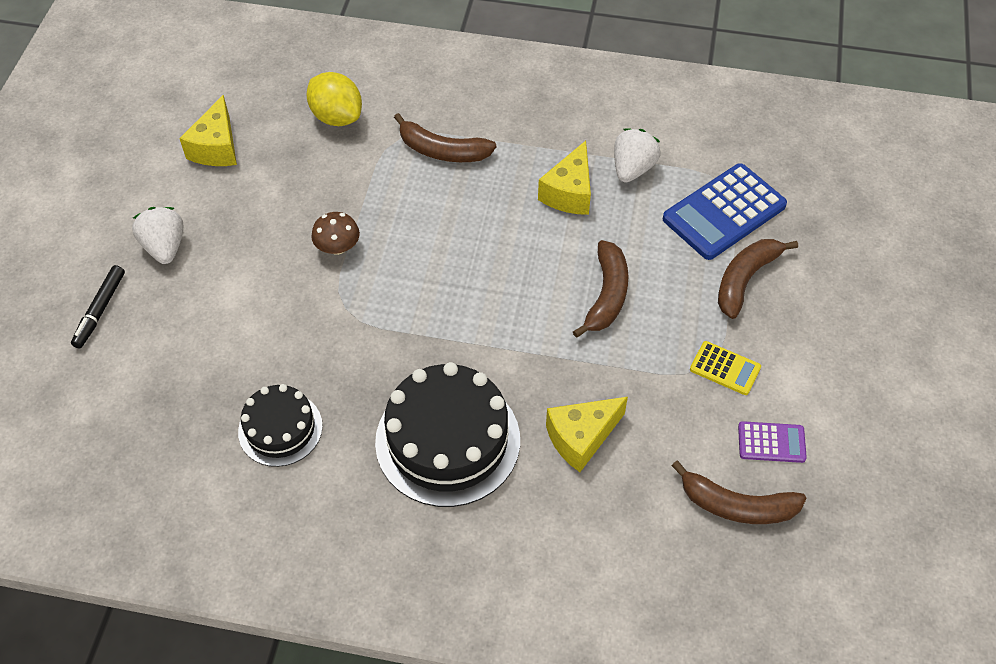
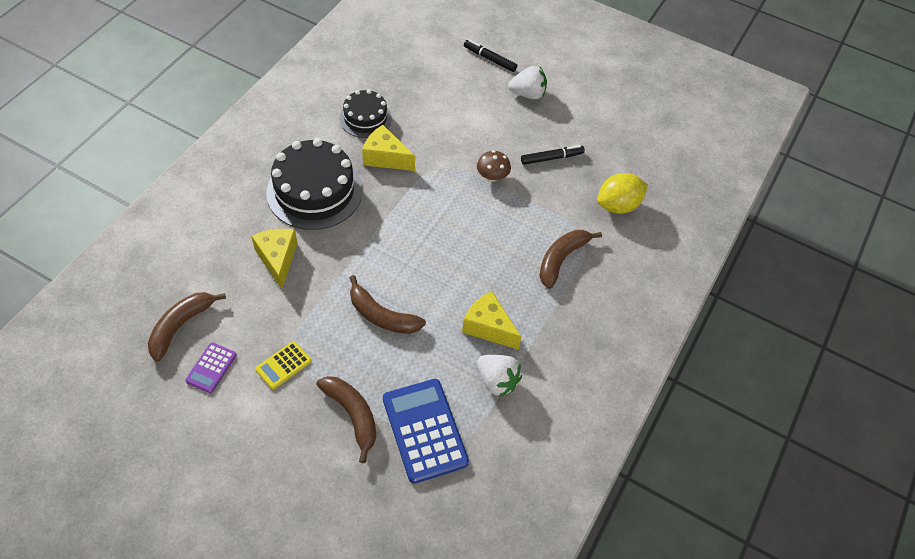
camera: 105 degrees right, 0 degrees up
yellow cheese [179,95,237,166] -> yellow cheese moved to [362,125,415,171]
none -> black marker [521,145,585,165]

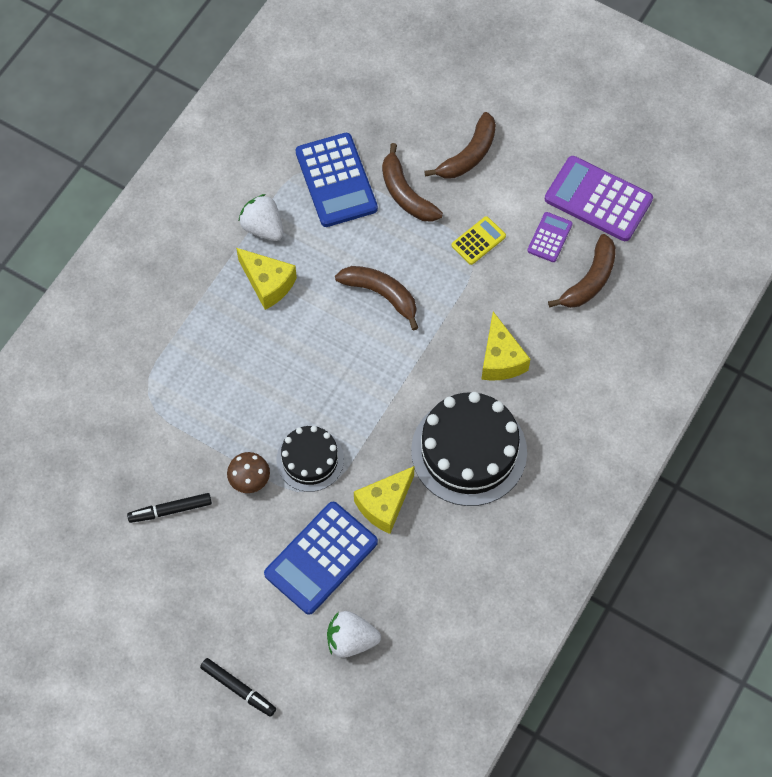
camera: 175 degrees left, 10 degrees up
black cake [339,89,392,138] -> black cake moved to [276,426,344,492]
yellow cheese [362,125,415,171] -> yellow cheese turned 105 degrees clockwise [354,466,414,534]
white strawberry [508,66,547,99] -> white strawberry moved to [327,611,381,658]
brown banana [539,230,602,289] -> brown banana moved to [424,112,496,178]
yellow lemon [597,173,648,214] -> none
none -> blue calculator [264,502,378,615]
none -> purple calculator [545,156,653,241]

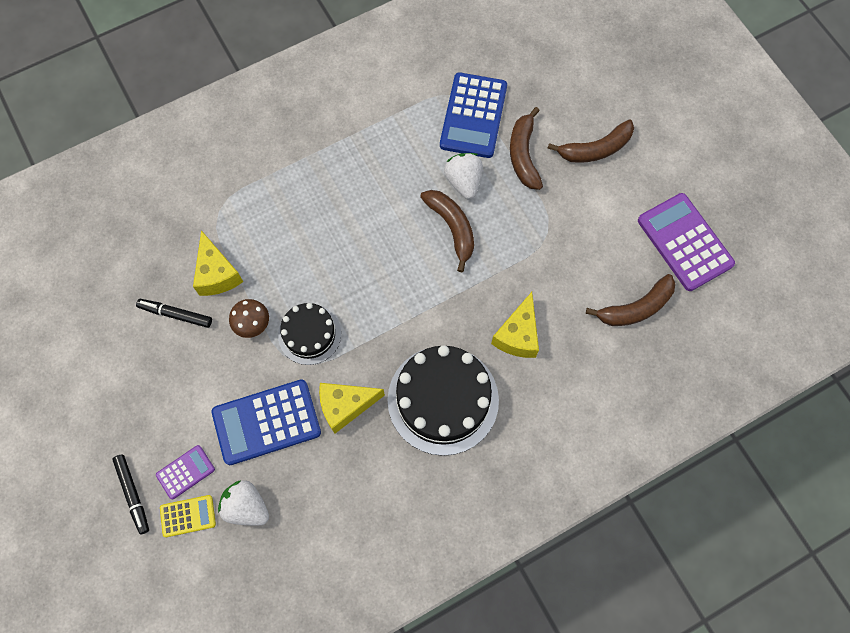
camera: 30 degrees right, 5 degrees up
yellow cheese [236,248,297,310] -> yellow cheese moved to [193,230,243,296]
white strawberry [238,194,283,241] -> white strawberry moved to [444,153,483,199]
yellow calculator [451,216,506,265] -> yellow calculator moved to [160,495,216,537]
purple calculator [527,212,573,262] -> purple calculator moved to [156,445,215,499]

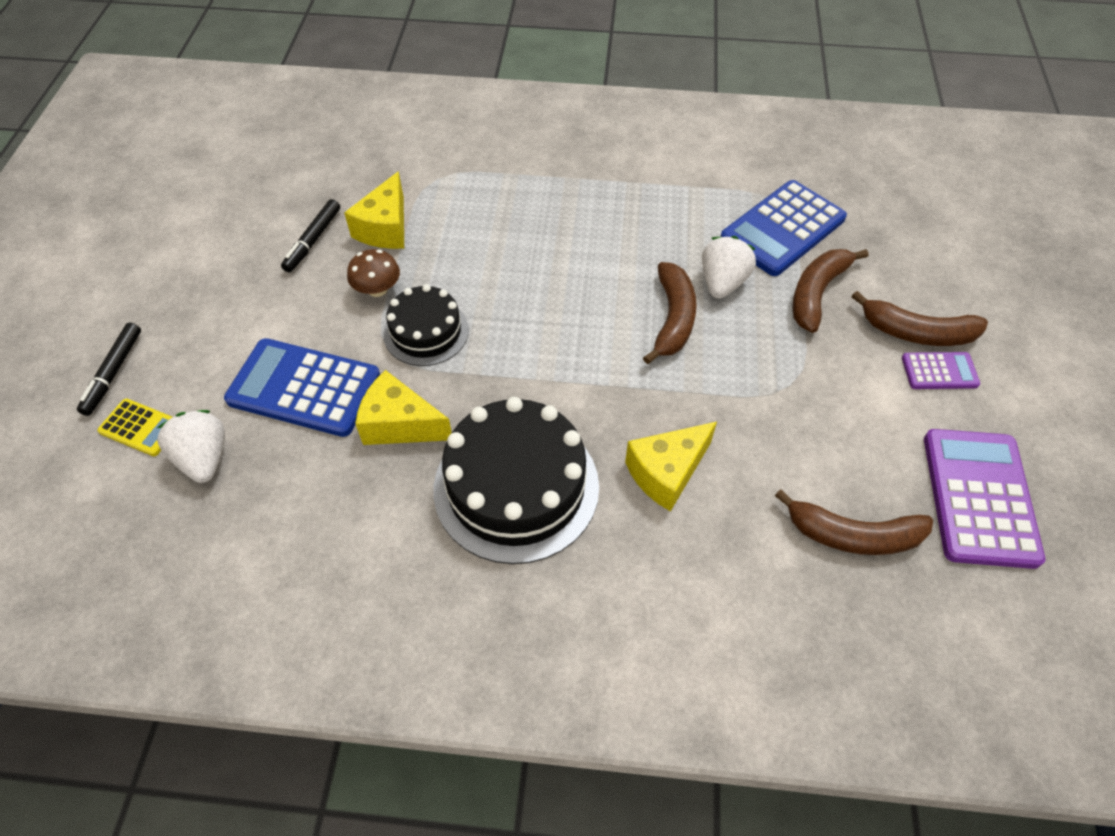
camera: 35 degrees right, 15 degrees down
black marker [136,299,212,328] -> black marker turned 120 degrees counterclockwise [281,199,340,272]
purple calculator [156,445,215,499] -> purple calculator moved to [902,352,980,389]

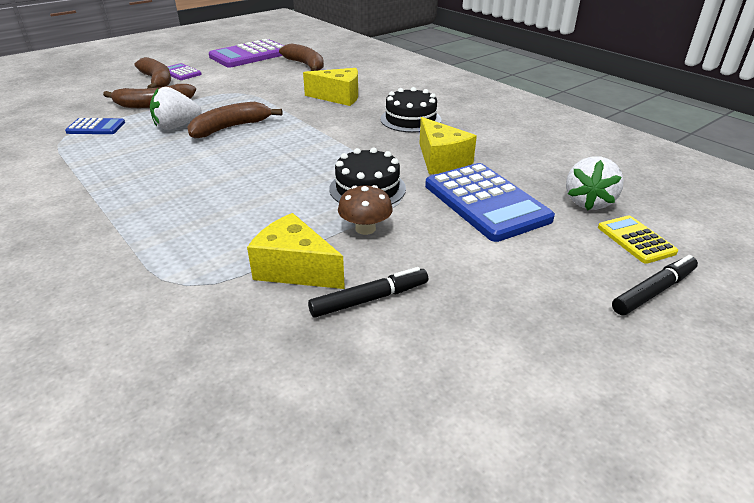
camera: 135 degrees left, 20 degrees down
yellow cheese [344,171,404,249] -> yellow cheese turned 120 degrees counterclockwise [247,213,345,289]
black cake [434,397,599,564] -> black cake [380,87,441,133], size x0.58
blue calculator [721,180,847,276] -> blue calculator [65,118,125,134], size x0.51

